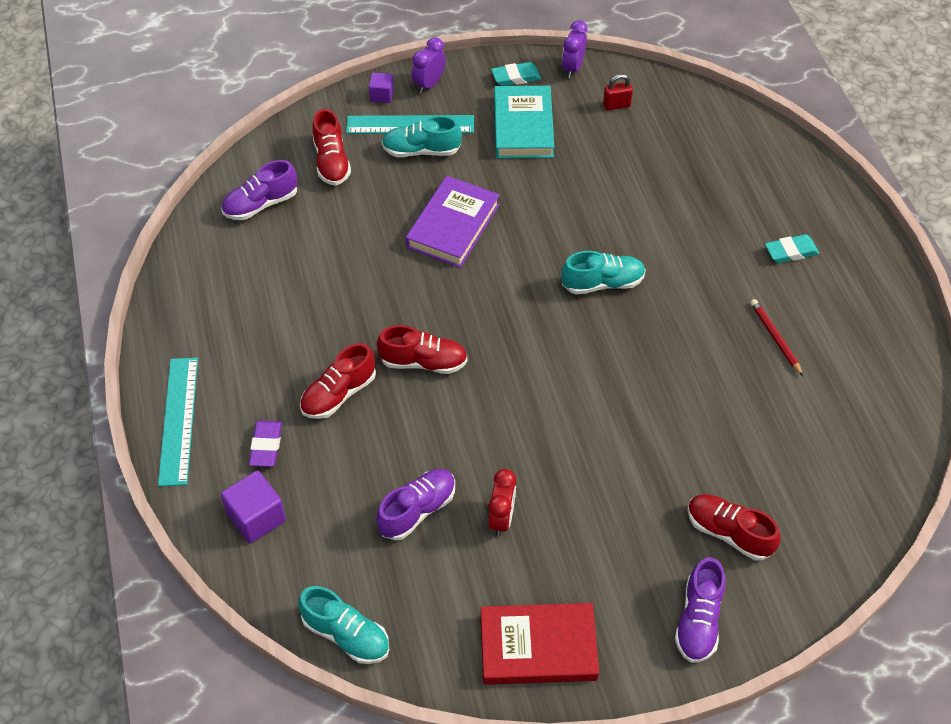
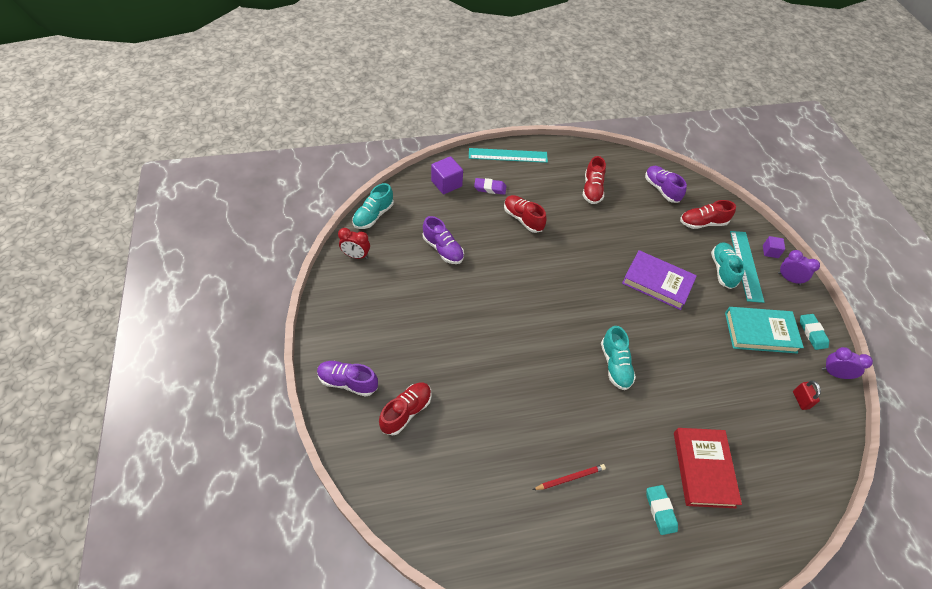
camera: 90 degrees right, 0 degrees up
red shoe [377,325,468,374] -> red shoe moved to [583,156,606,204]
red book [481,603,599,685] -> red book moved to [674,428,742,508]
red clock [488,469,516,537] -> red clock moved to [338,228,370,259]

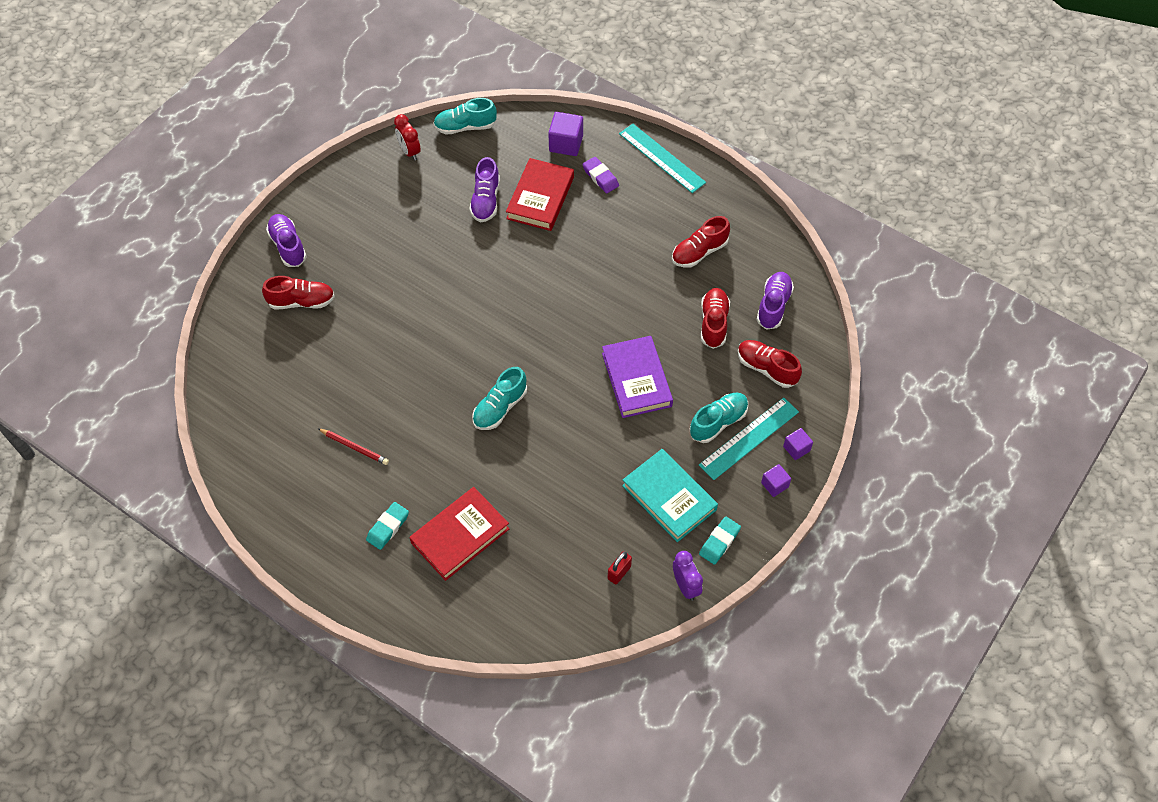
camera: 50 degrees right, 5 degrees up
red shoe [504,195,547,233] -> red shoe moved to [701,288,730,349]
purple clock [778,250,820,285] -> purple cube [761,464,791,497]
none -> red book [506,158,574,231]

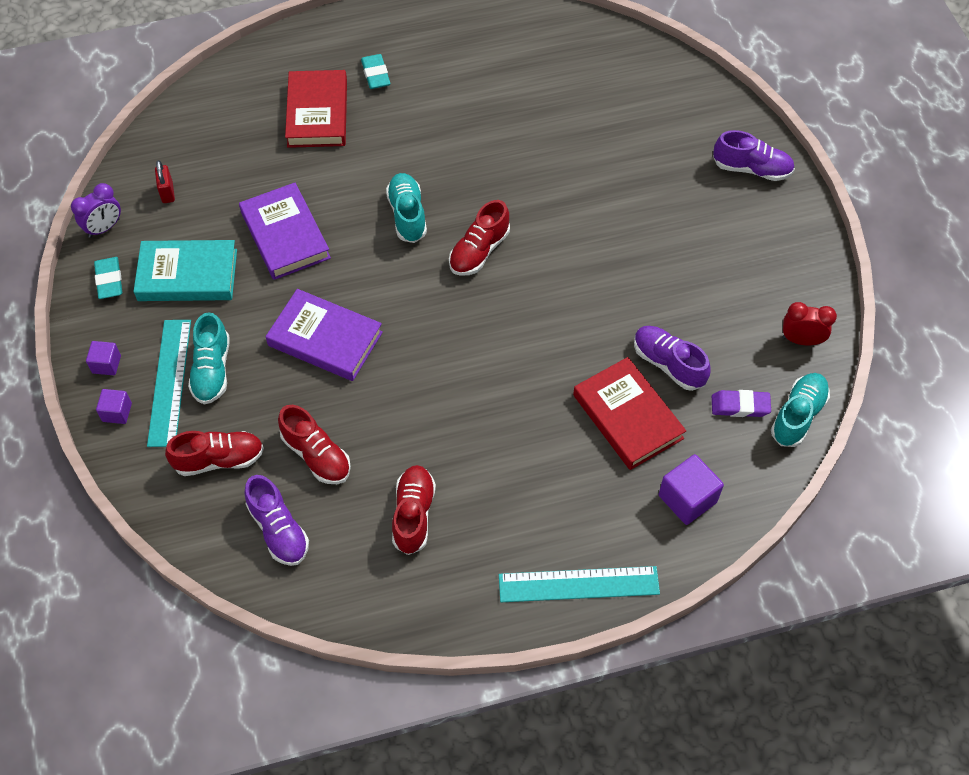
camera: 130 degrees right, 0 degrees up
red shoe [262,276,335,309] -> red shoe moved to [449,200,510,276]
red pencil [317,428,389,465] -> none
purple eraser [582,157,619,193] -> purple eraser moved to [712,390,771,417]
purple clock [673,551,703,601] -> purple clock turned 60 degrees counterclockwise [71,183,121,238]
none -> purple book [239,183,331,280]

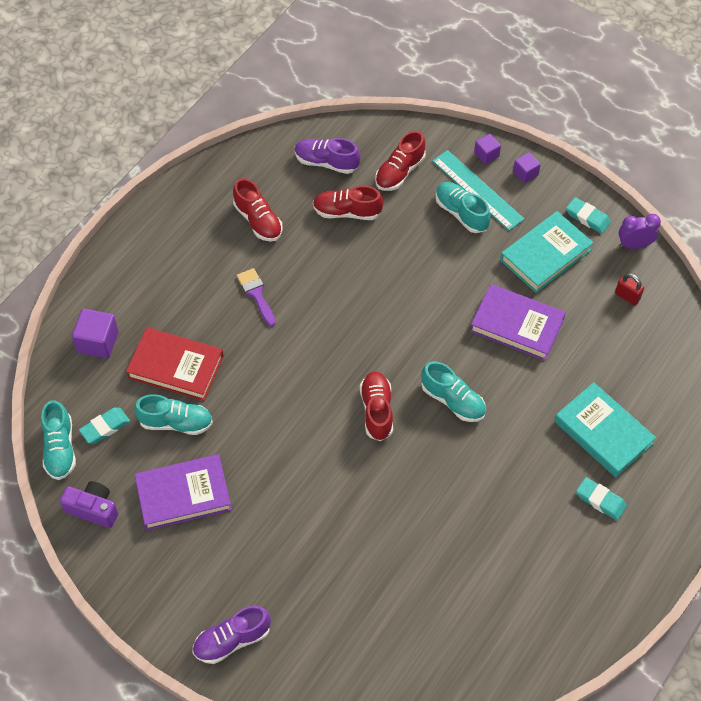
camera: 140 degrees right, 0 degrees up
purple clock [71,183,121,238] -> purple clock turned 75 degrees clockwise [619,214,661,249]
purple book [266,289,383,381] -> purple book moved to [134,454,232,530]
red book [285,70,347,148] -> turquoise book [554,382,656,477]
turquoise ruler [499,566,660,602] -> none
purple shoe [634,326,710,391] -> turquoise shoe [134,394,213,435]
purple eraser [712,390,771,417] -> turquoise eraser [79,407,130,444]
red clock [783,302,837,345] -> purple camera [60,481,118,528]
none -> purple brush [237,268,276,327]

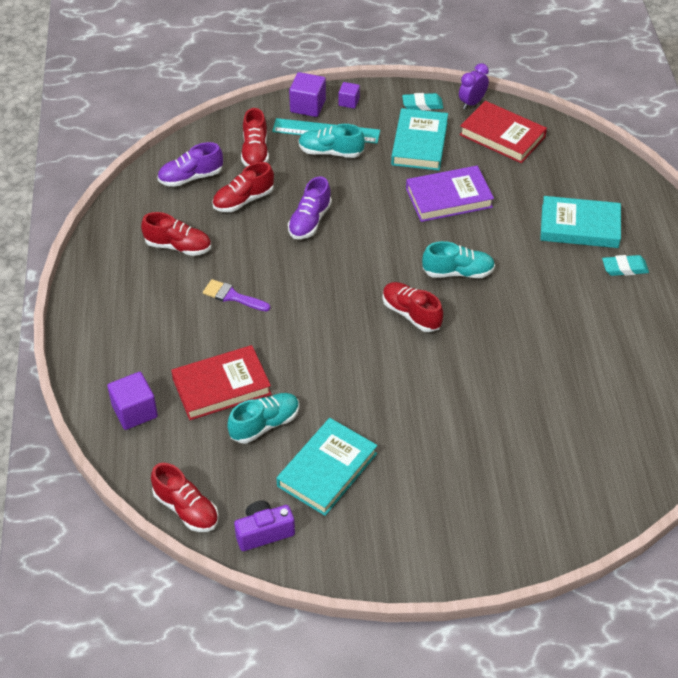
camera: 40 degrees left, 10 degrees down
turquoise shoe [41,400,76,480] -> red shoe [151,463,219,532]
turquoise eraser [79,407,130,444] -> none
purple book [134,454,232,530] -> turquoise book [276,418,378,516]
purple shoe [193,606,271,664] -> purple shoe moved to [288,176,332,239]
purple cube [474,134,501,164] -> purple cube [289,72,326,117], size x1.67
red padlock [615,273,644,305] -> red book [459,101,547,163]

